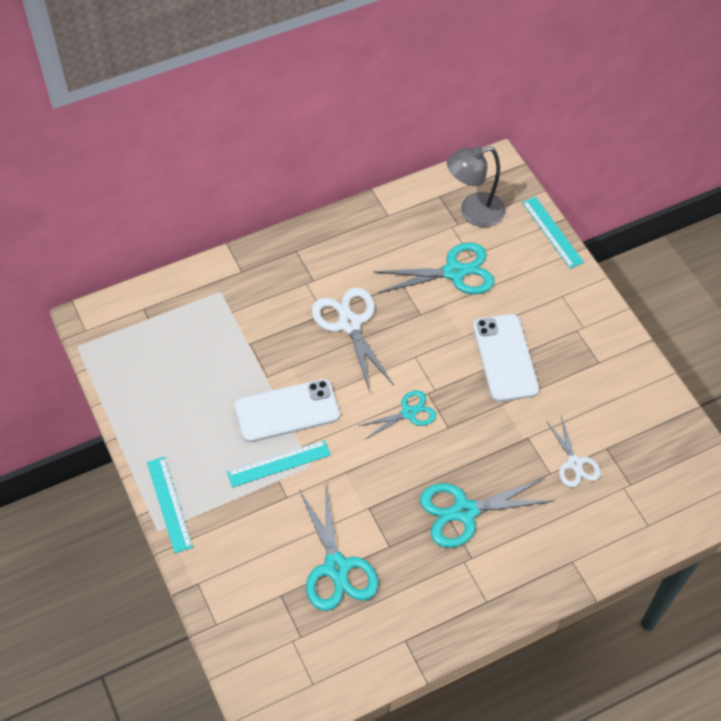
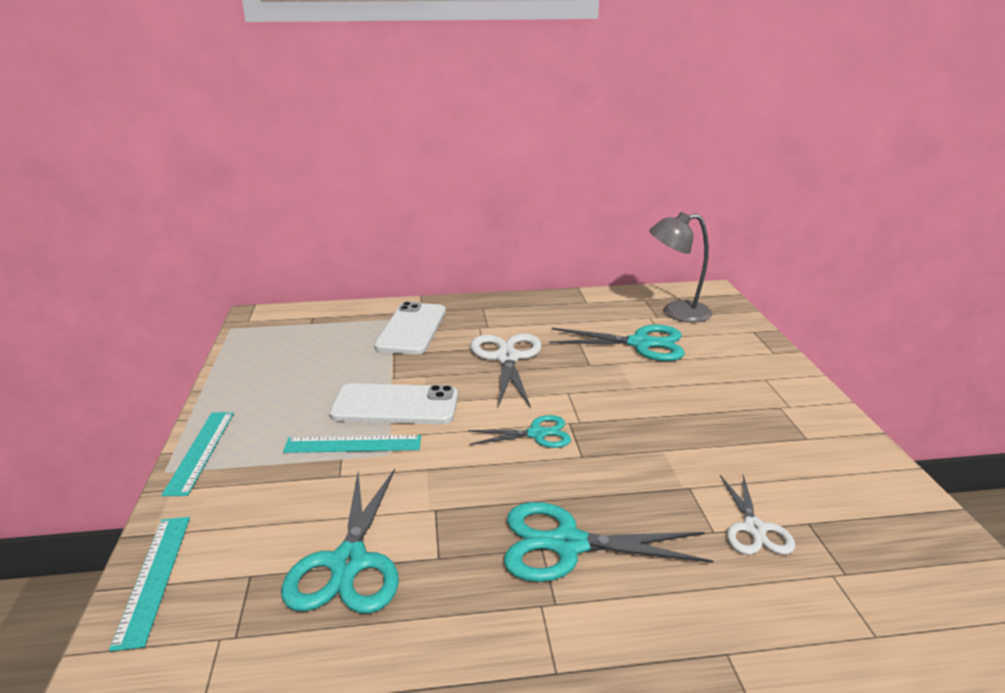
camera: 20 degrees right, 30 degrees down
white phone [473,314,539,402] -> white phone moved to [374,302,446,355]
turquoise ruler [522,197,584,269] -> turquoise ruler moved to [109,517,190,651]

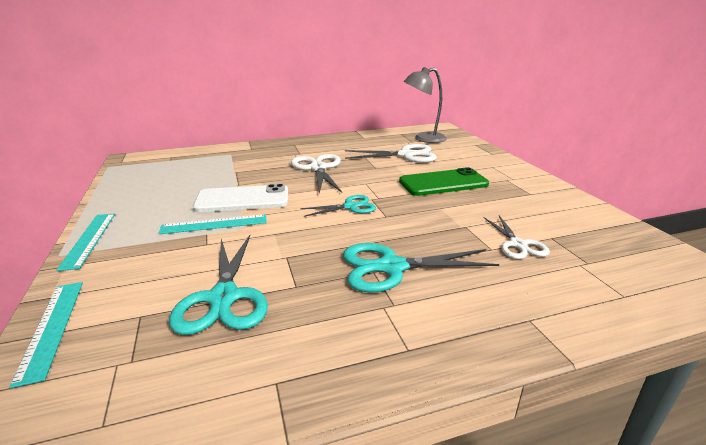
camera: 10 degrees left, 0 degrees up
white phone [374,302,446,355] -> none
turquoise scissors [549,325,685,361] -> white scissors [345,144,437,163]
none -> green phone [399,167,489,196]

